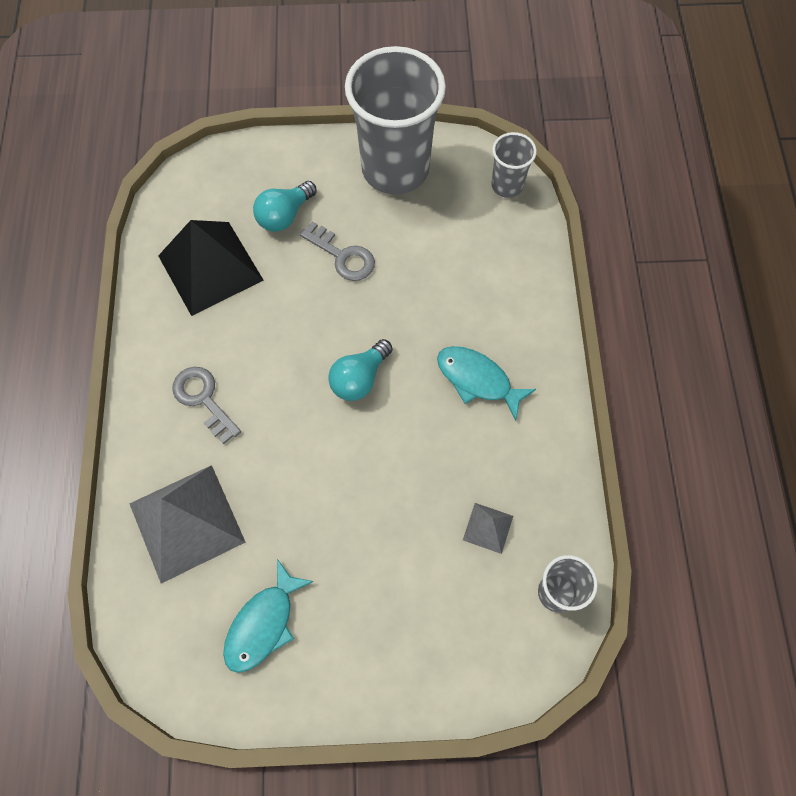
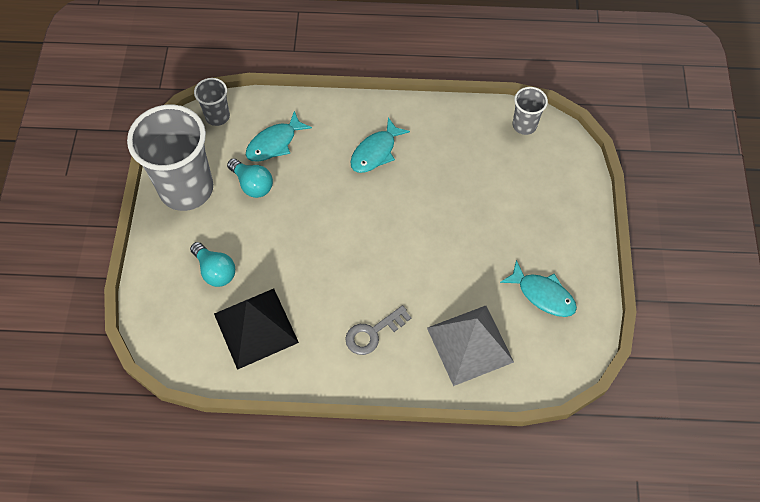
camera: 85 degrees left, 5 degrees down
grey key [300,221,375,281] -> none
turquoise light bulb [328,339,392,401] -> turquoise light bulb moved to [227,158,273,198]
grey pyramid [463,503,513,554] -> none
none -> turquoise fish [246,111,312,162]

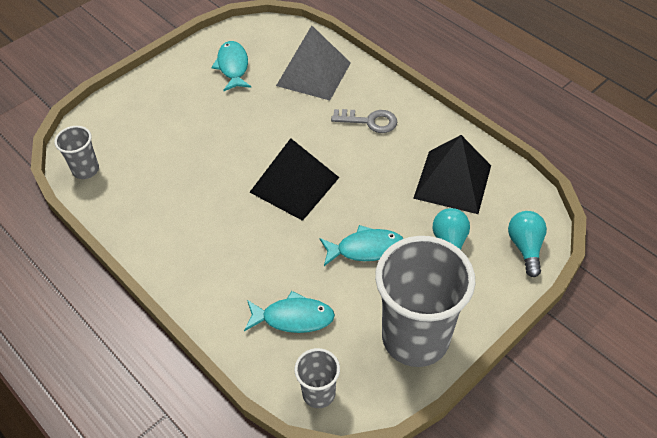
camera: 135 degrees left, 10 degrees down
turquoise light bulb [227,158,273,198] -> turquoise light bulb moved to [508,211,547,277]
turquoise fish [350,117,410,173] -> turquoise fish moved to [320,225,403,266]
none -> black pyramid [250,138,339,221]

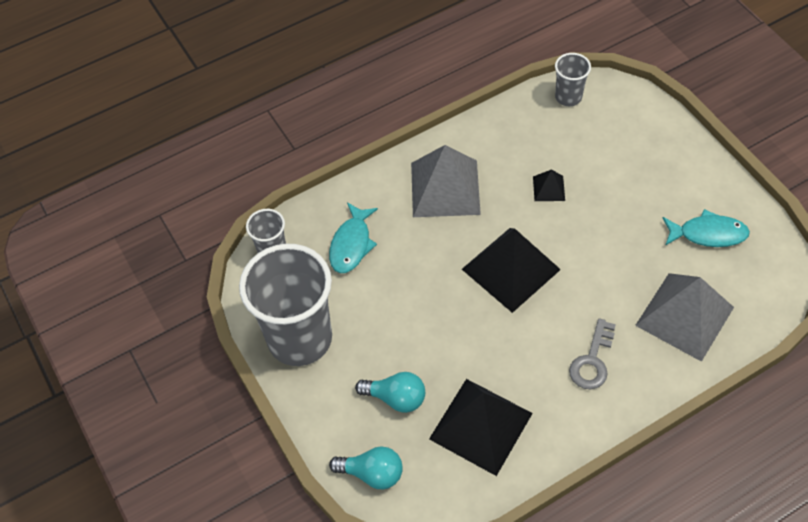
camera: 105 degrees right, 5 degrees up
turquoise fish [320,225,403,266] -> none
none -> grey pyramid [411,145,481,217]
none -> black pyramid [533,169,565,201]

